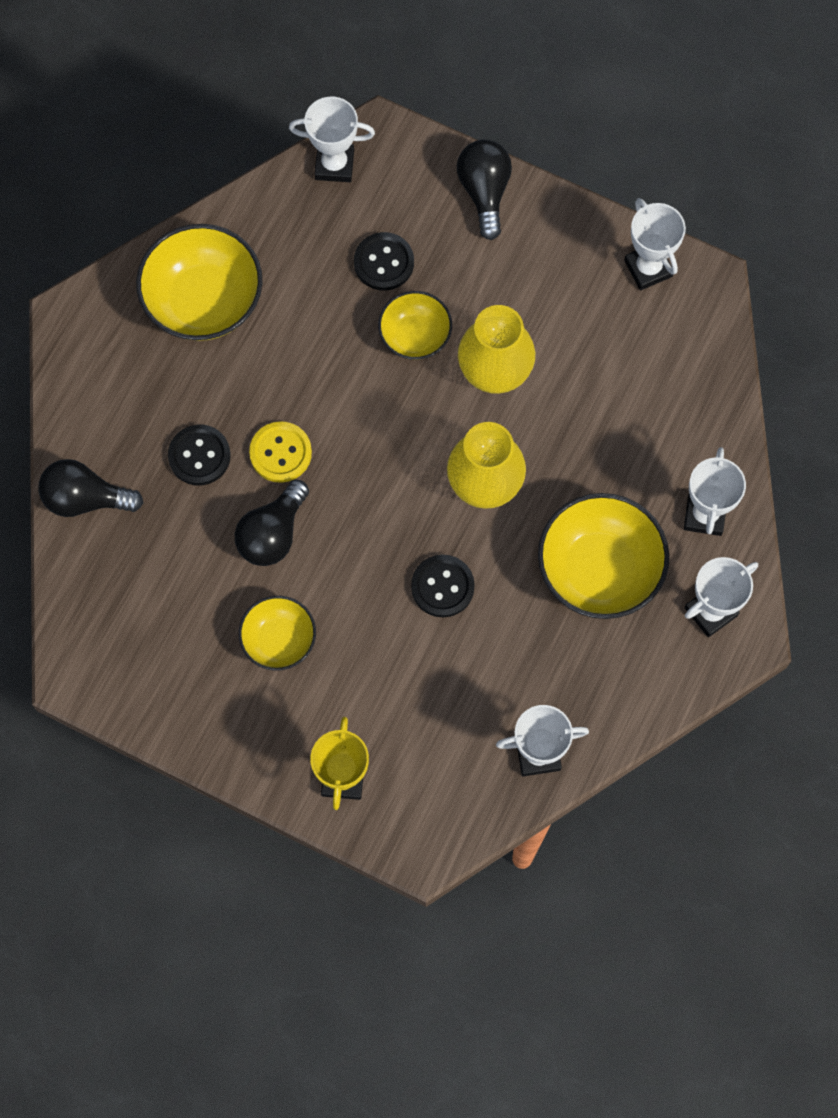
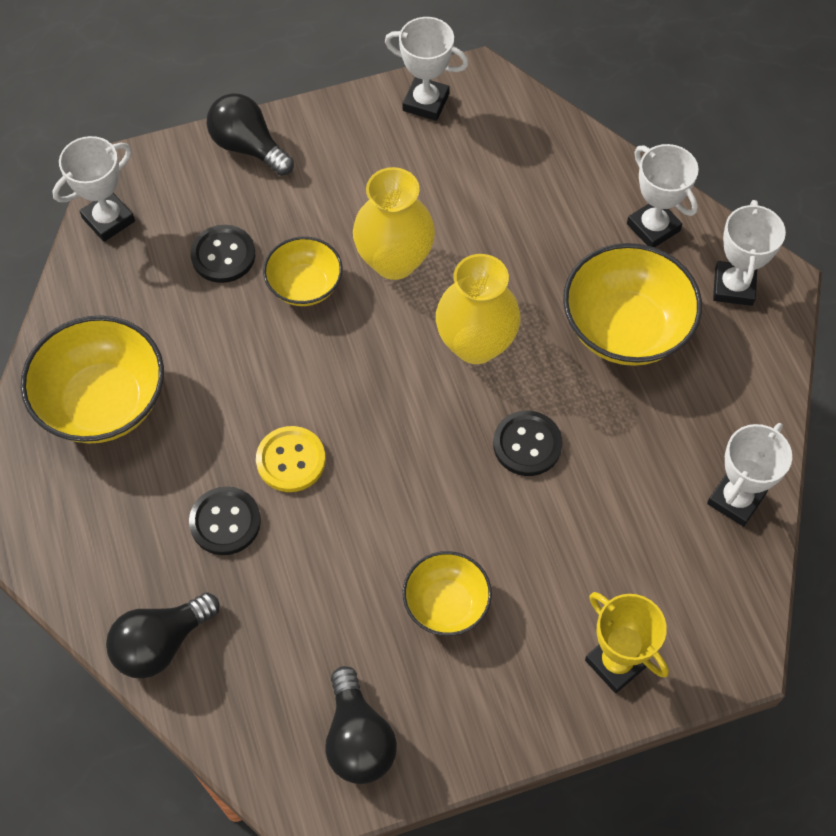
camera: 45 degrees left, 10 degrees down
black light bulb [234,480,309,566] -> black light bulb moved to [325,666,397,784]

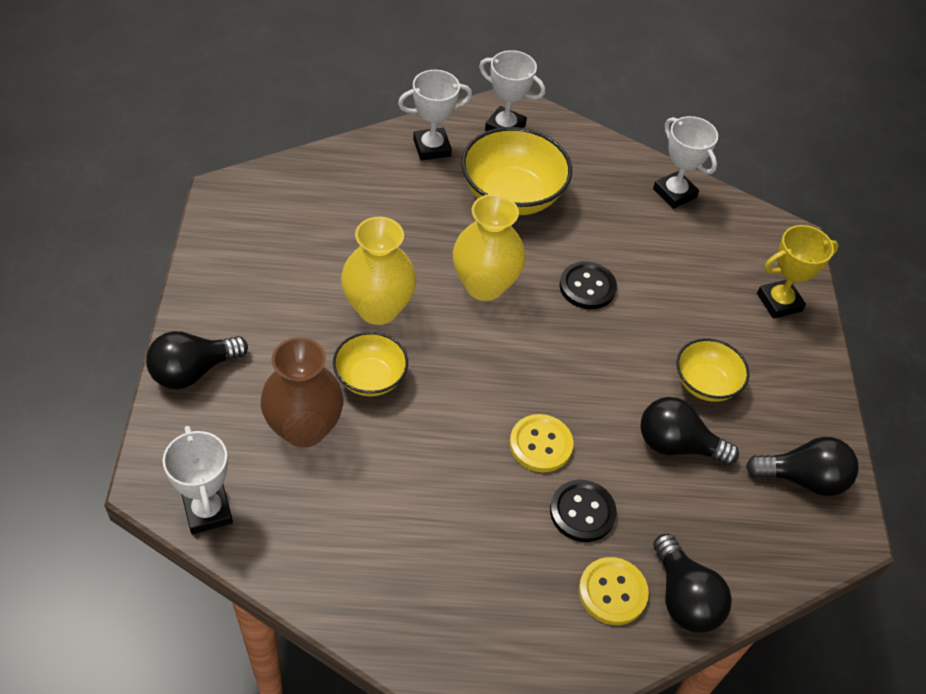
camera: 75 degrees left, 10 degrees down
yellow bowl [21,315,164,444] -> none
black button [190,225,255,283] -> brown vase [261,337,343,448]
white trophy [385,17,469,121] -> none
none -> yellow button [579,557,649,625]
none -> black light bulb [640,397,739,465]

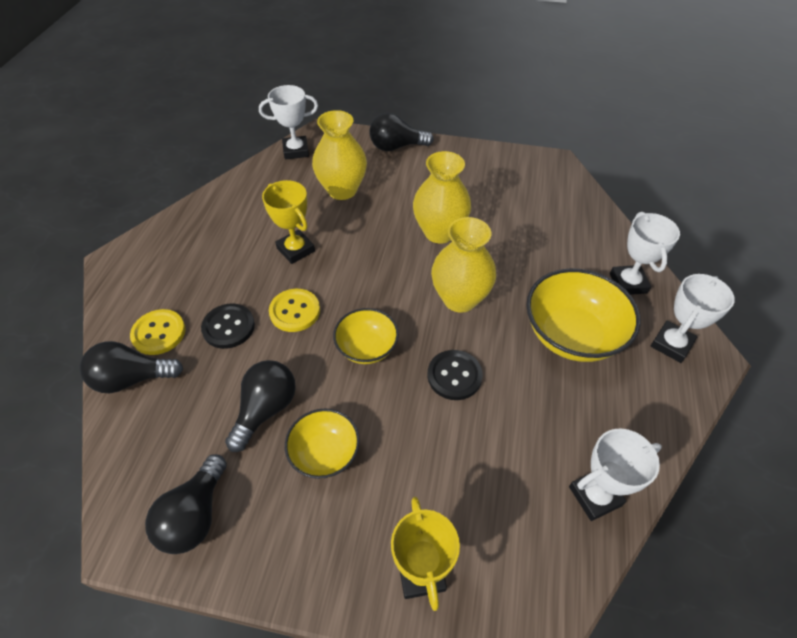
camera: 105 degrees right, 0 degrees up
black light bulb [146,331,248,389] -> black light bulb turned 75 degrees counterclockwise [369,113,434,151]
brown vase [261,337,343,448] -> yellow vase [312,110,367,200]
yellow bowl [333,332,408,396] -> yellow bowl moved to [333,308,399,364]
none -> yellow trophy [262,180,315,264]

